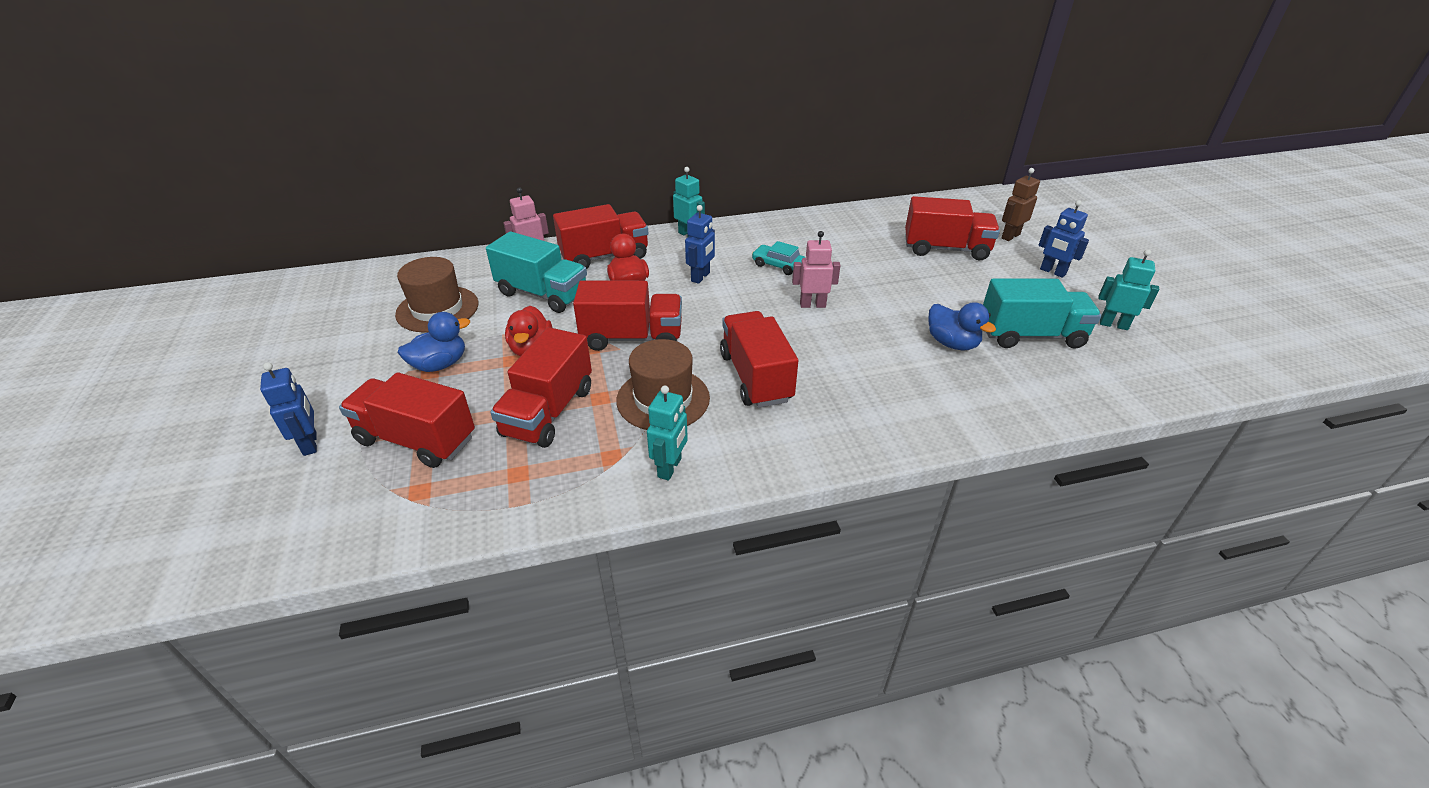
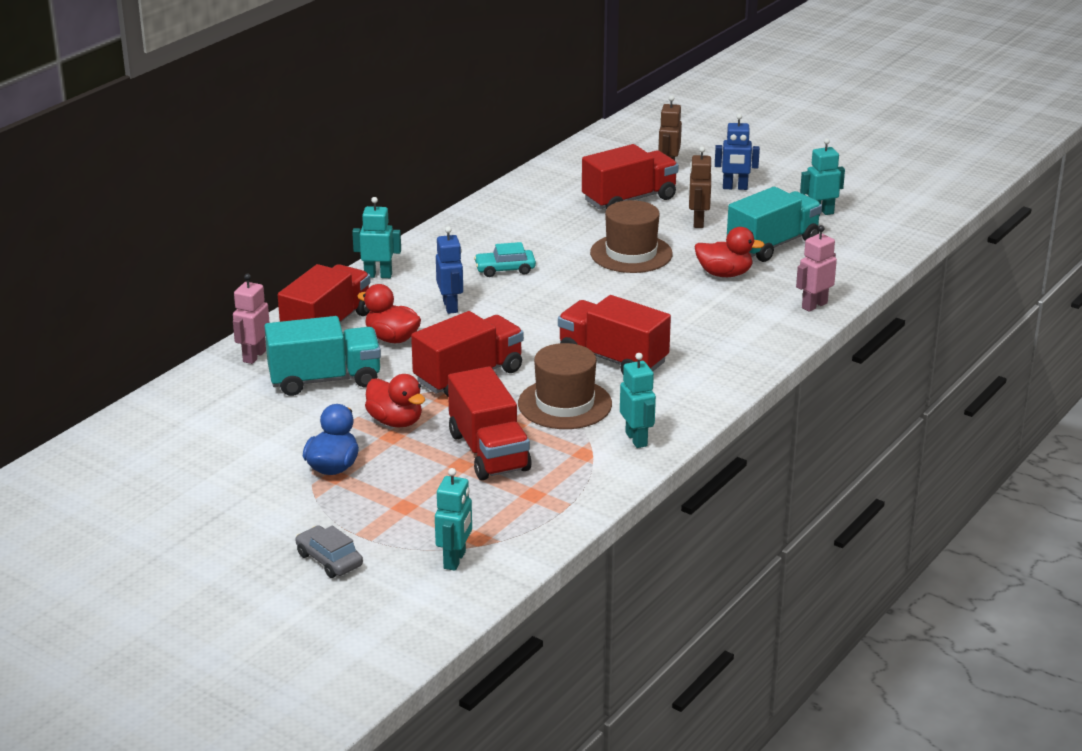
camera: 40 degrees left, 10 degrees down
blue robot [260,362,317,456] -> grey car [296,525,363,578]
red truck [339,372,475,468] -> none
brown hat [395,257,479,333] -> brown hat moved to [590,200,672,273]
pink robot [792,231,841,308] -> pink robot moved to [796,225,837,312]
blue duck [928,302,996,351] -> red duck [694,227,765,277]
none -> turquoise robot [435,468,472,571]
none -> brown robot [689,146,711,228]

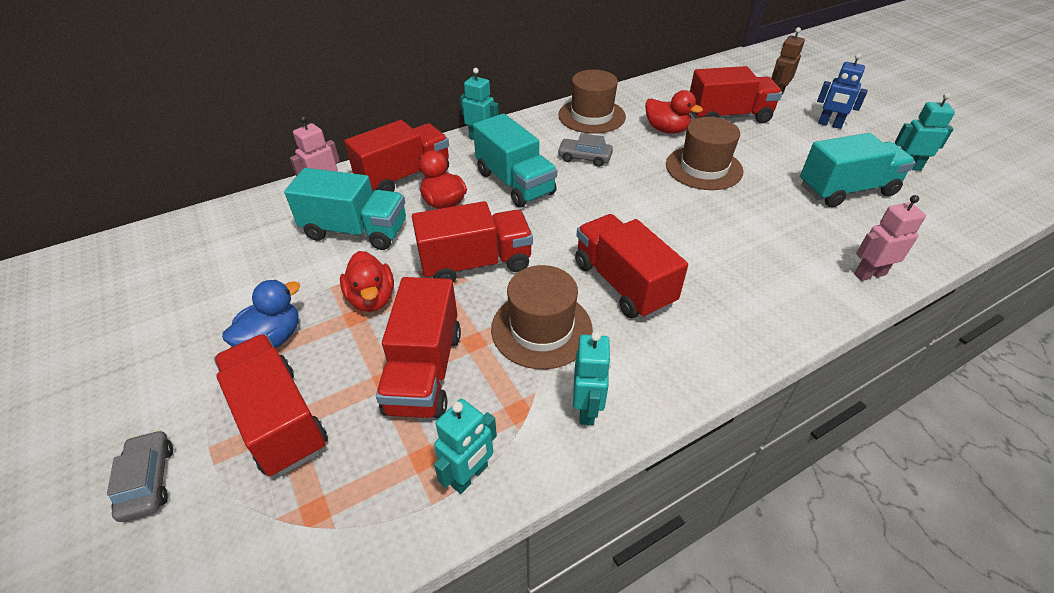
camera: 25 degrees right, 15 degrees up
turquoise robot [435,468,472,571] -> turquoise robot moved to [434,399,497,494]
blue robot [436,226,463,314] -> turquoise truck [473,113,557,208]
turquoise car [474,242,536,277] -> grey car [557,133,613,167]
brown robot [689,146,711,228] -> none
red duck [694,227,765,277] -> red duck moved to [645,90,703,134]
none -> red truck [214,334,328,476]
none -> brown hat [558,70,626,134]

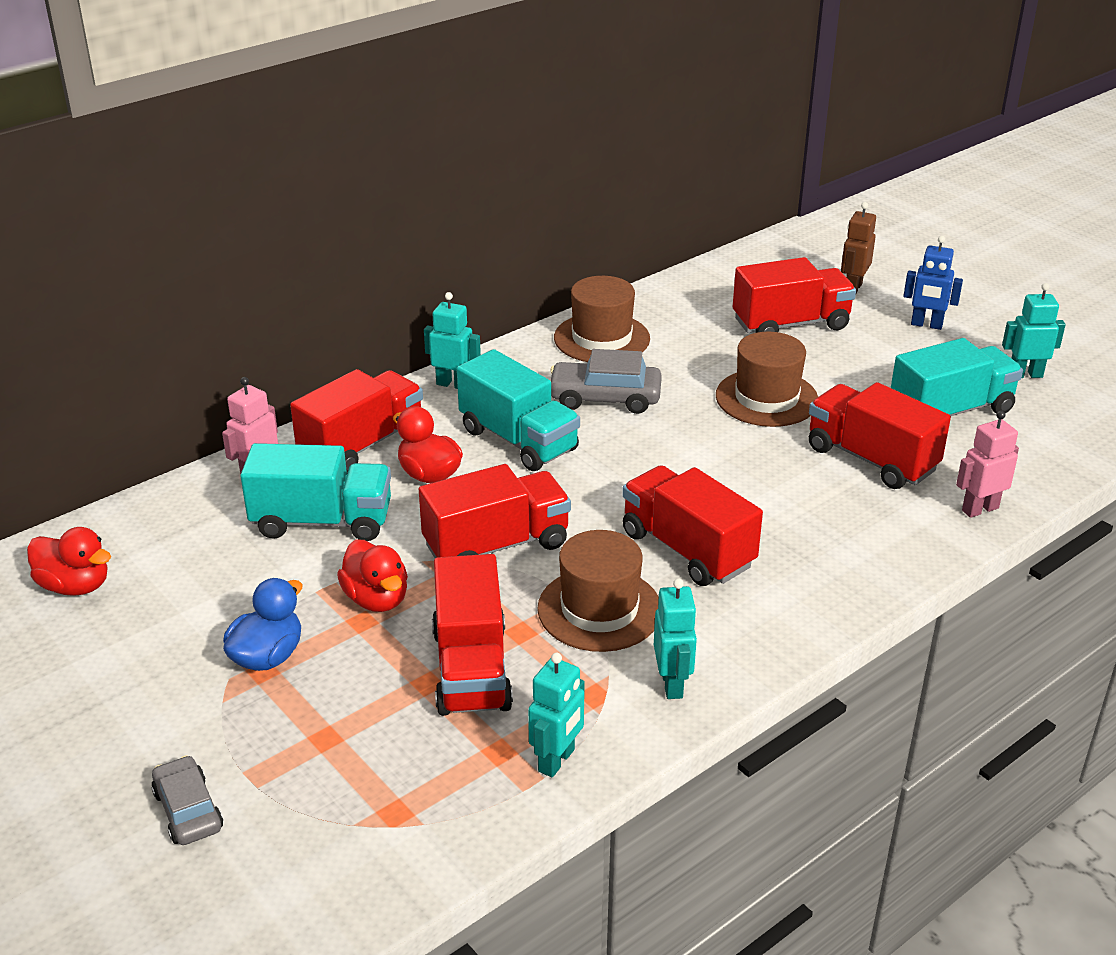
camera: 10 degrees left, 10 degrees down
red truck [214,334,328,476] -> red truck moved to [809,382,951,489]
grey car [557,133,613,167] -> grey car [550,349,662,414], size x1.52
red duck [645,90,703,134] -> red duck moved to [27,527,111,596]

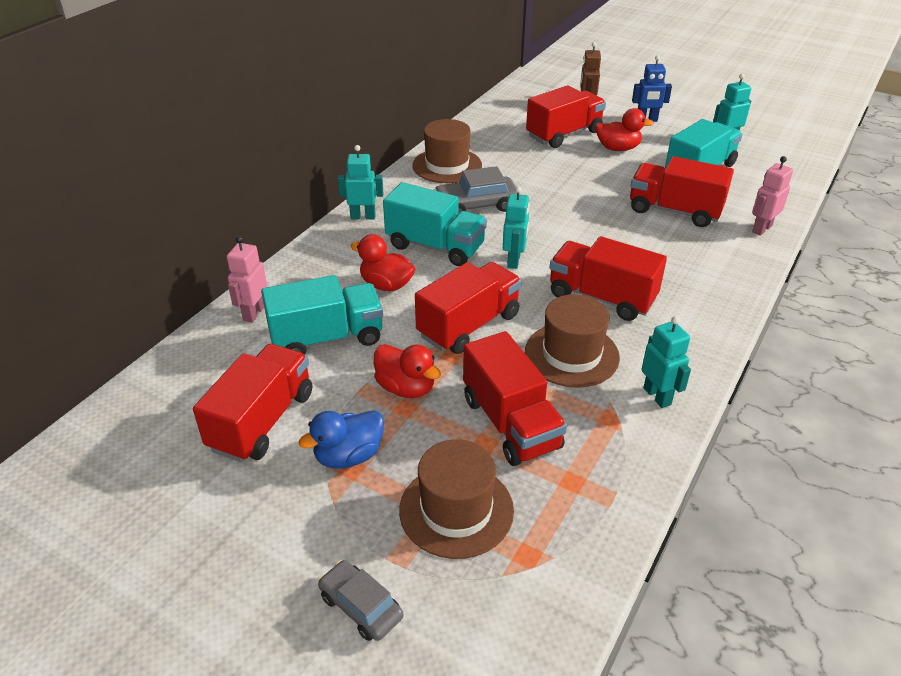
camera: 20 degrees left, 5 degrees up
red duck [27,527,111,596] -> red duck moved to [595,108,654,151]
blue duck [223,578,303,671] -> blue duck turned 135 degrees counterclockwise [298,410,384,469]
red truck [290,369,423,473] -> red truck moved to [193,344,312,462]
turquoise robot [528,653,585,777] -> turquoise robot moved to [503,186,530,269]
brown hat [716,332,818,427] -> brown hat moved to [399,439,514,559]

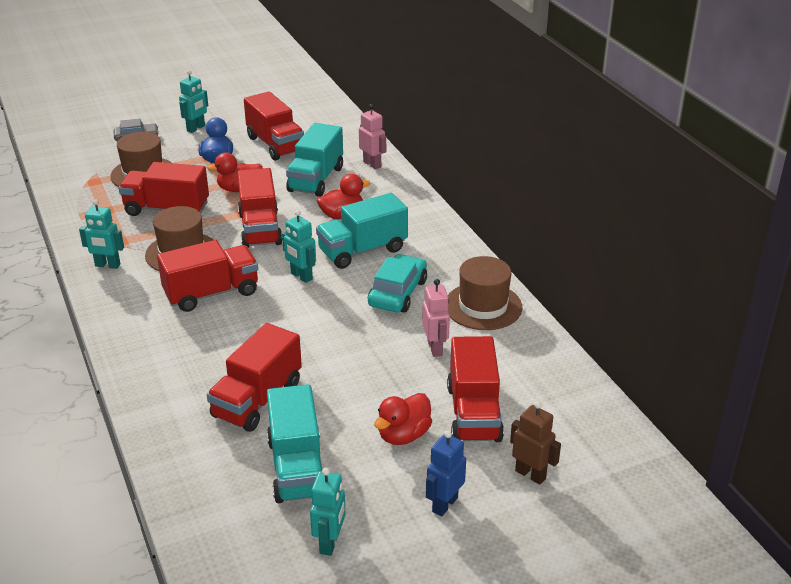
camera: 125 degrees right, 5 degrees down
turquoise robot [338,145,383,219] -> turquoise robot moved to [179,70,208,133]
grey car [434,166,517,214] -> turquoise car [368,254,427,313]
red truck [630,156,734,227] -> red truck turned 150 degrees clockwise [207,323,302,432]
pink robot [752,156,793,236] -> pink robot moved to [422,279,450,357]

